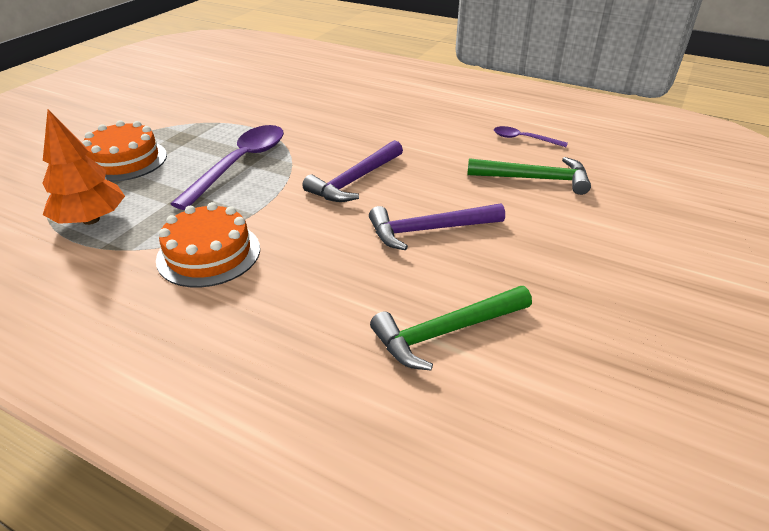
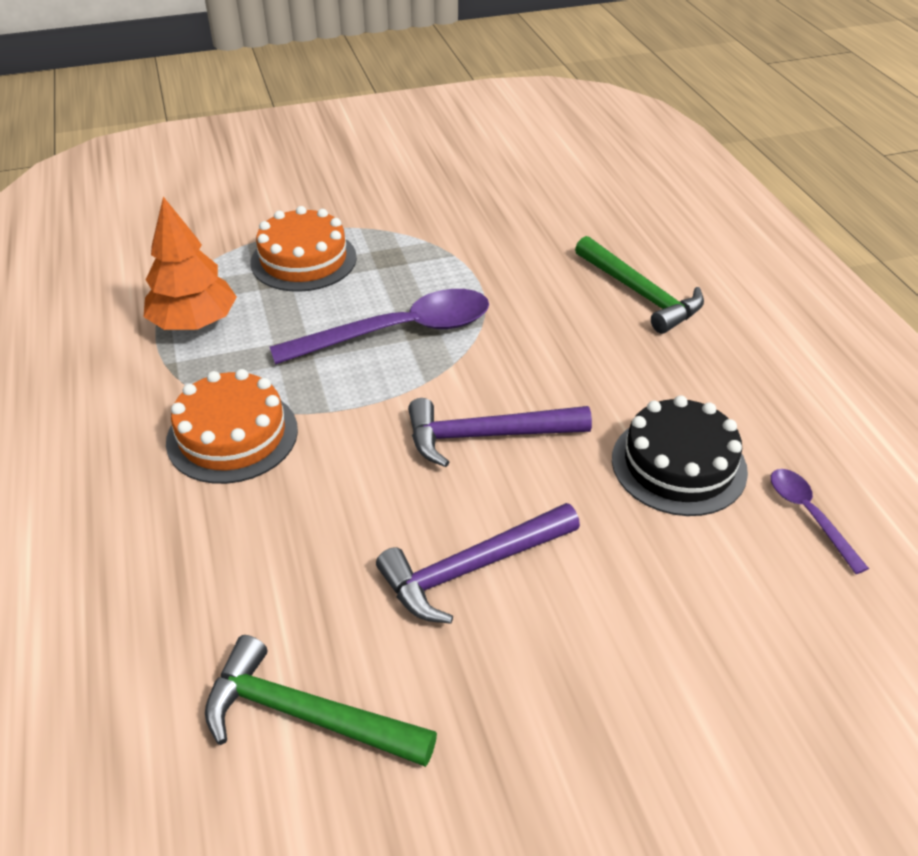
camera: 45 degrees right, 5 degrees up
purple hammer [369,203,505,250] -> purple hammer turned 60 degrees counterclockwise [376,503,580,624]
green hammer [467,157,591,195] -> green hammer moved to [575,236,704,334]
none -> black cake [612,395,748,516]

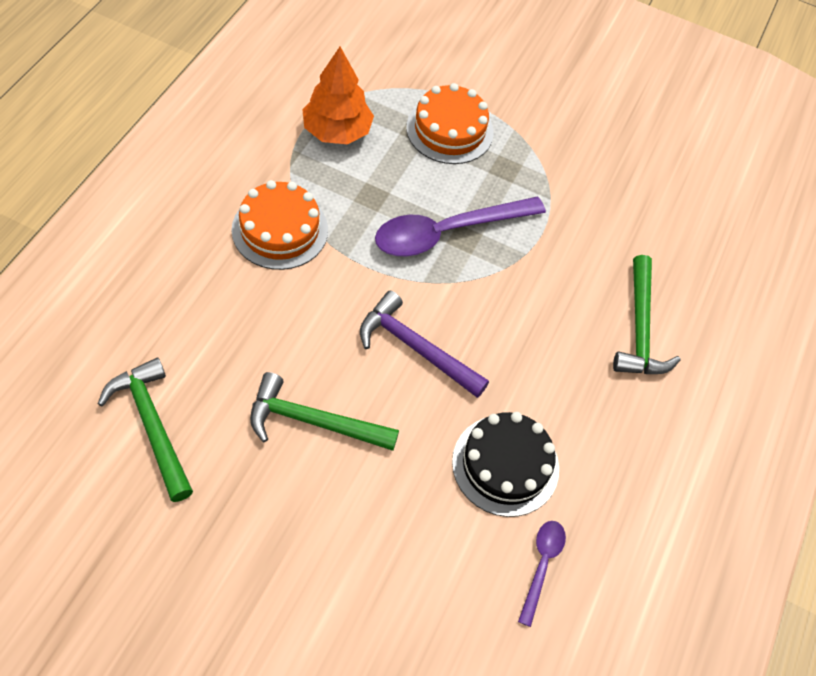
camera: 35 degrees right, 15 degrees up
purple spoon [270,289,489,365] -> purple spoon turned 135 degrees clockwise [375,197,546,256]
purple hammer [376,503,580,624] -> green hammer [250,372,399,451]

